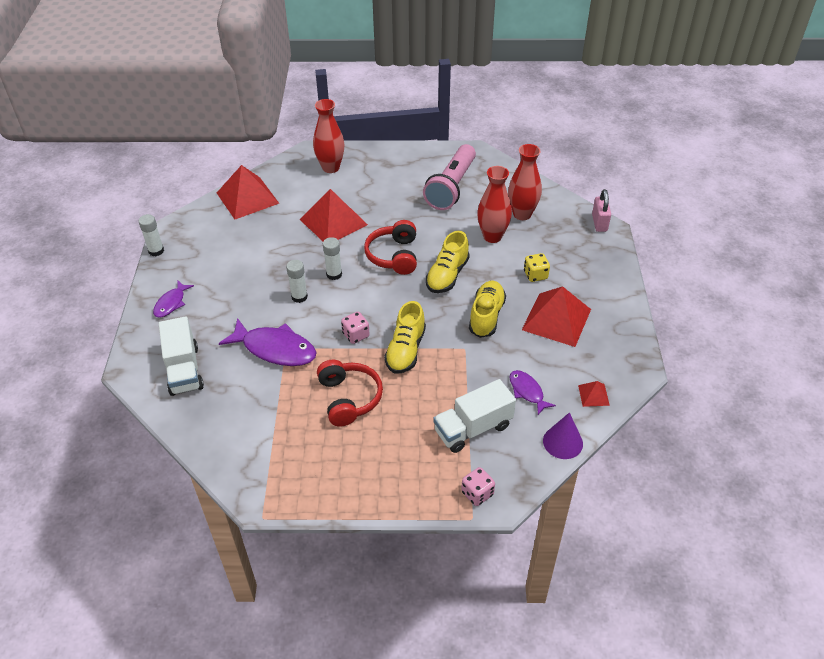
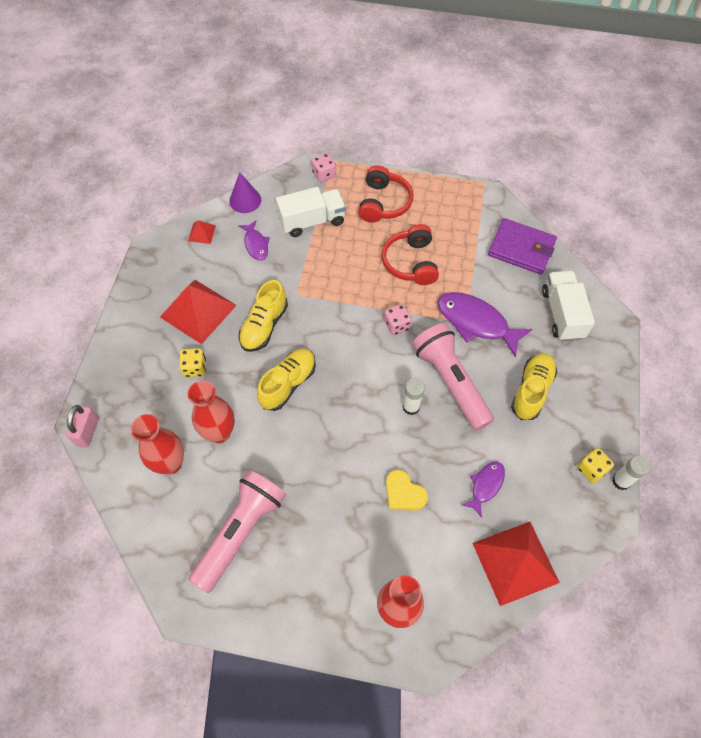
camera: 170 degrees left, 15 degrees up
purple fish [153,280,194,318] -> purple fish moved to [462,461,505,518]
white glue stick [286,260,308,303] -> pink flashlight [412,323,494,431]
red pyramid [299,189,368,241] -> yellow heart [386,469,428,511]
red headphones [364,220,417,275] -> red headphones moved to [358,165,413,223]
yellow shoe [384,301,426,374] -> yellow shoe moved to [511,353,557,420]
none -> purple wallet [488,218,557,274]
none -> yellow dice [577,448,614,483]

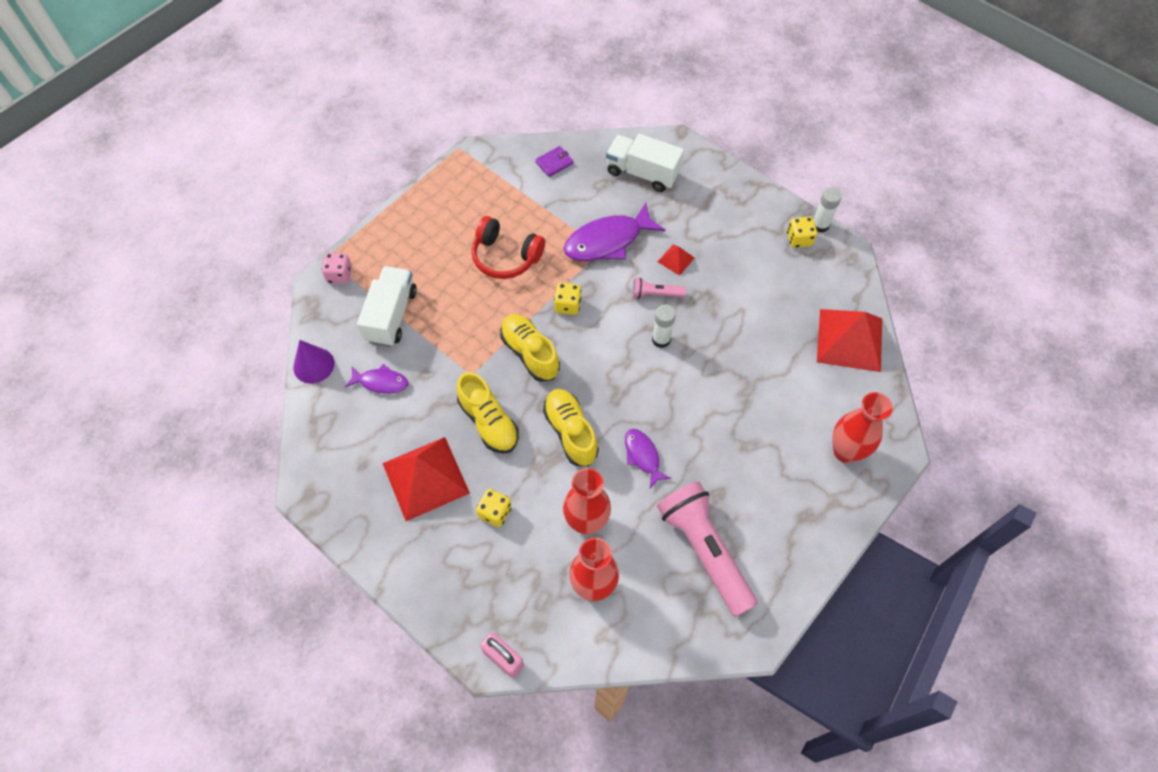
camera: 60 degrees left, 0 degrees up
red pyramid [188,221,216,244] -> red pyramid moved to [658,245,695,276]
red headphones [358,165,413,223] -> none
pink dice [384,304,412,335] -> yellow dice [554,283,581,315]
yellow heart [386,469,428,511] -> none
pink flashlight [412,323,494,431] -> pink flashlight [632,278,686,299], size x0.46
purple fish [462,461,505,518] -> purple fish moved to [625,429,672,488]
purple wallet [488,218,557,274] -> purple wallet [535,146,574,177], size x0.50
yellow shoe [511,353,557,420] -> yellow shoe moved to [500,314,560,382]

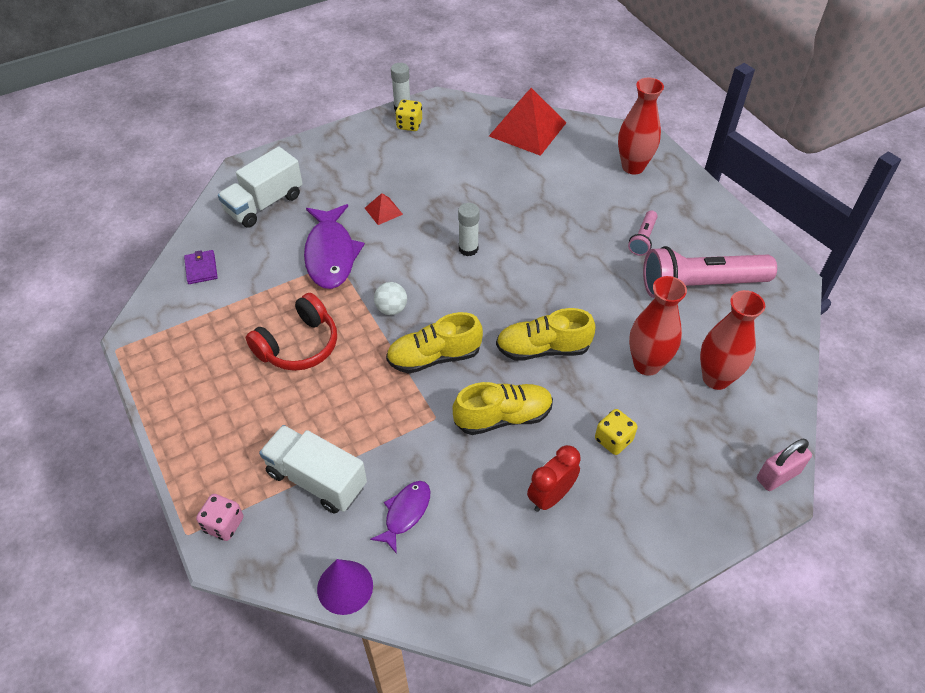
camera: 70 degrees left, 10 degrees down
red pyramid [382,437,470,521] -> red clock [527,445,581,512]
yellow dice [554,283,581,315] -> white ball [374,282,407,315]
purple fish [625,429,672,488] -> none
pink flashlight [632,278,686,299] -> pink flashlight moved to [628,210,658,256]

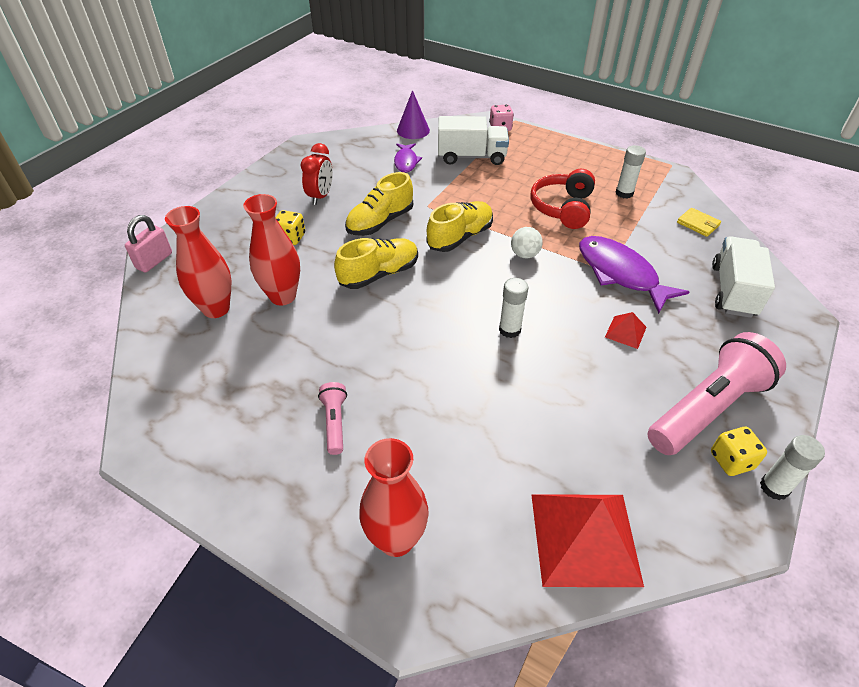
camera: 150 degrees right, 5 degrees down
purple wallet [184,250,218,284] -> yellow wallet [677,208,721,237]
pink flashlight [643,246,777,298] -> pink flashlight moved to [648,332,786,455]
none -> white glue stick [616,145,646,199]

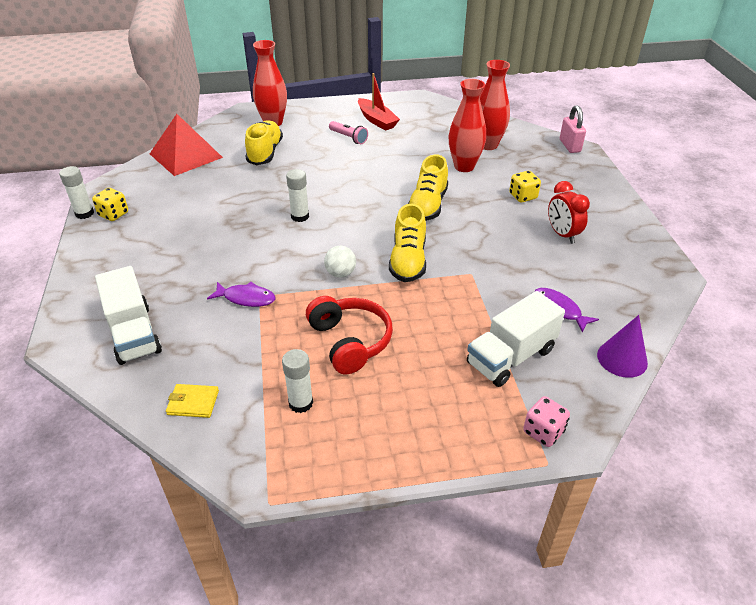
camera: 140 degrees right, 5 degrees down
yellow shoe [345,172,413,236] -> yellow shoe moved to [245,120,283,165]
purple fish [579,236,689,314] -> purple fish [207,282,276,307], size x0.56
red pyramid [605,312,647,349] -> none
pink flashlight [648,332,786,455] -> none
none -> red boat [358,73,400,131]

